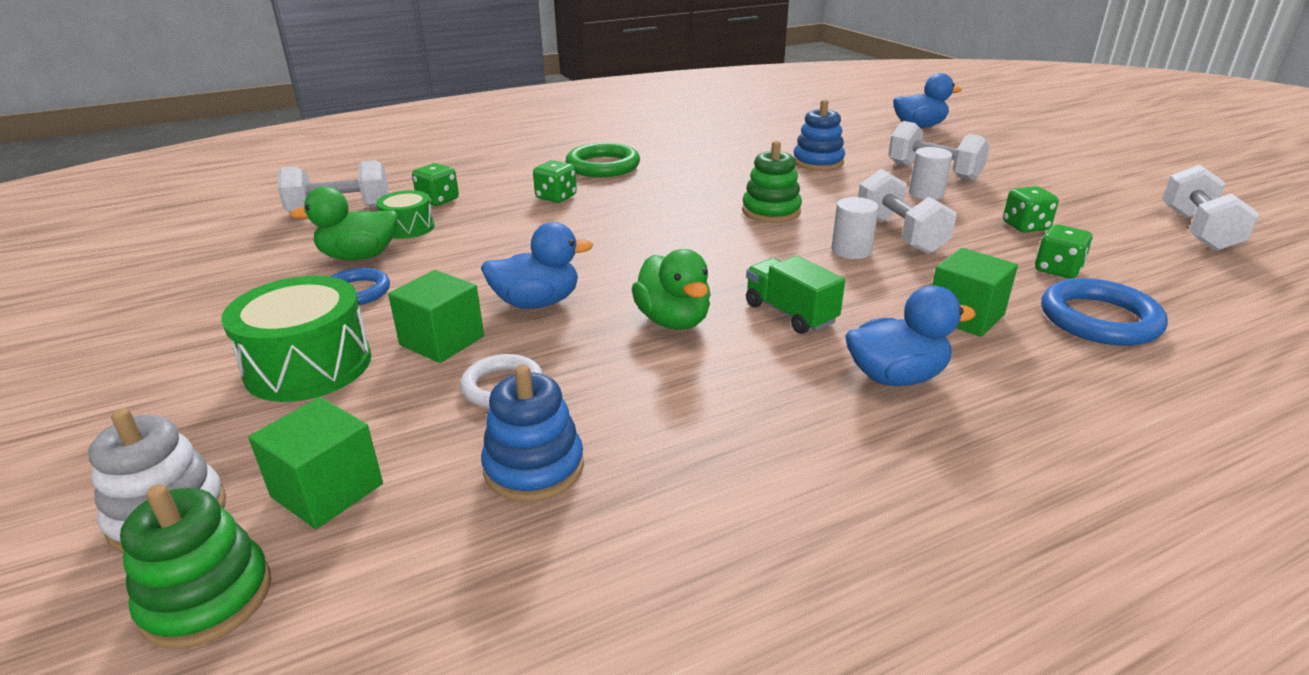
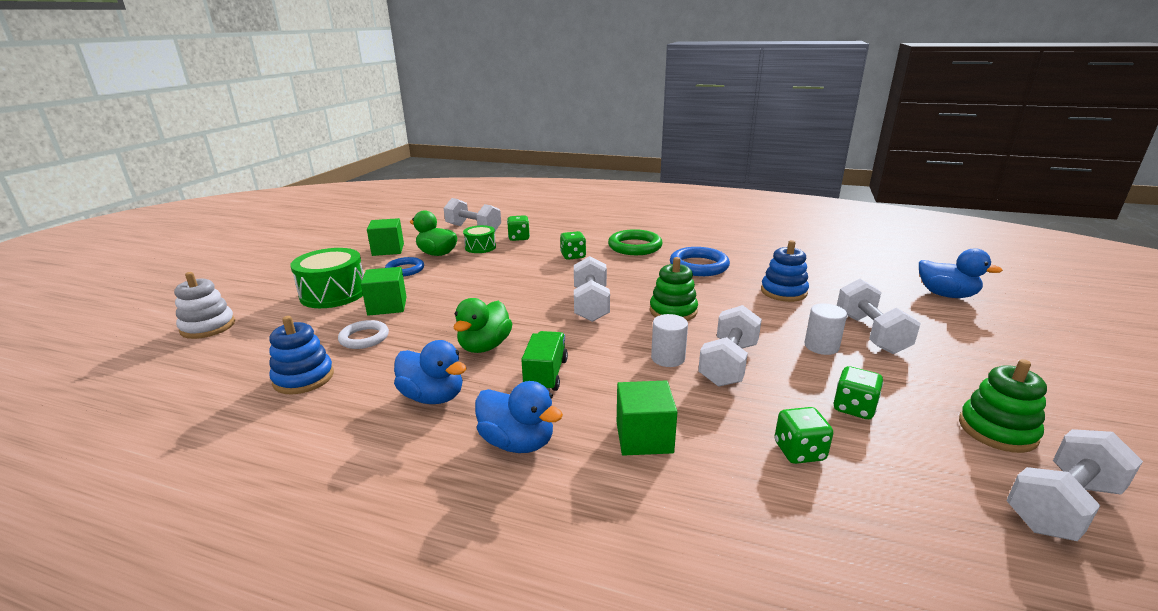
camera: 45 degrees right, 5 degrees down
green stacking toy [120,484,271,649] -> green stacking toy moved to [959,359,1047,453]
green cube [248,397,383,529] -> green cube moved to [367,218,404,256]
blue duck [481,222,593,309] -> blue duck moved to [394,340,467,404]
blue ring [1041,278,1168,346] -> blue ring moved to [670,247,730,276]
none -> white dumbbell [574,256,610,322]

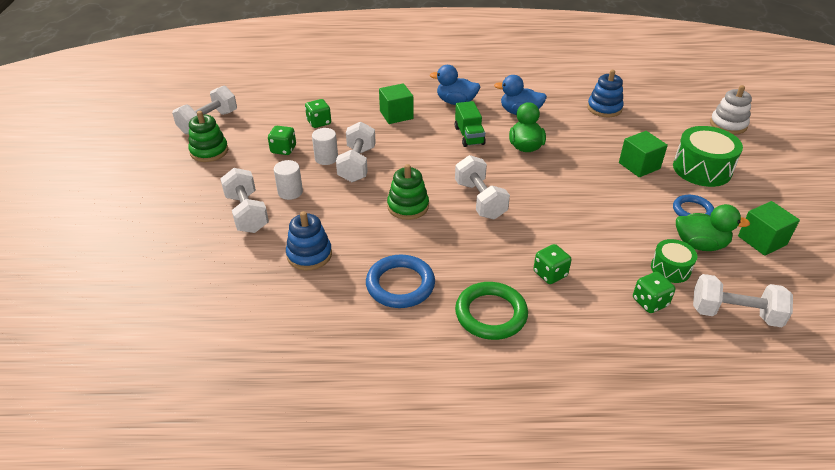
camera: 160 degrees right, 15 degrees up
white ring [338,320,389,349] -> none
white cylinder [651,314,688,367] -> white cylinder moved to [312,128,338,165]
blue duck [919,248,1003,298] -> none

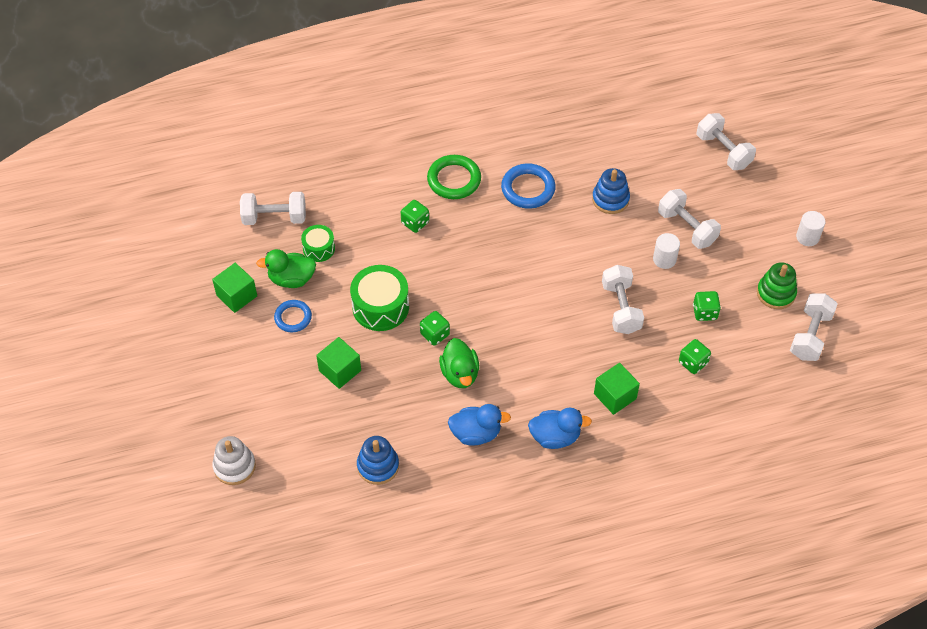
camera: 165 degrees right, 15 degrees up
white cylinder [312,128,338,165] -> white cylinder moved to [796,211,825,246]
green stacking toy [387,164,429,220] -> none
green truck [455,101,486,147] -> none
white dumbbell [455,155,510,219] -> white dumbbell moved to [697,113,756,170]
green dice [633,272,675,313] -> green dice moved to [420,311,450,346]
green drum [673,126,743,187] -> green drum moved to [350,265,409,331]

